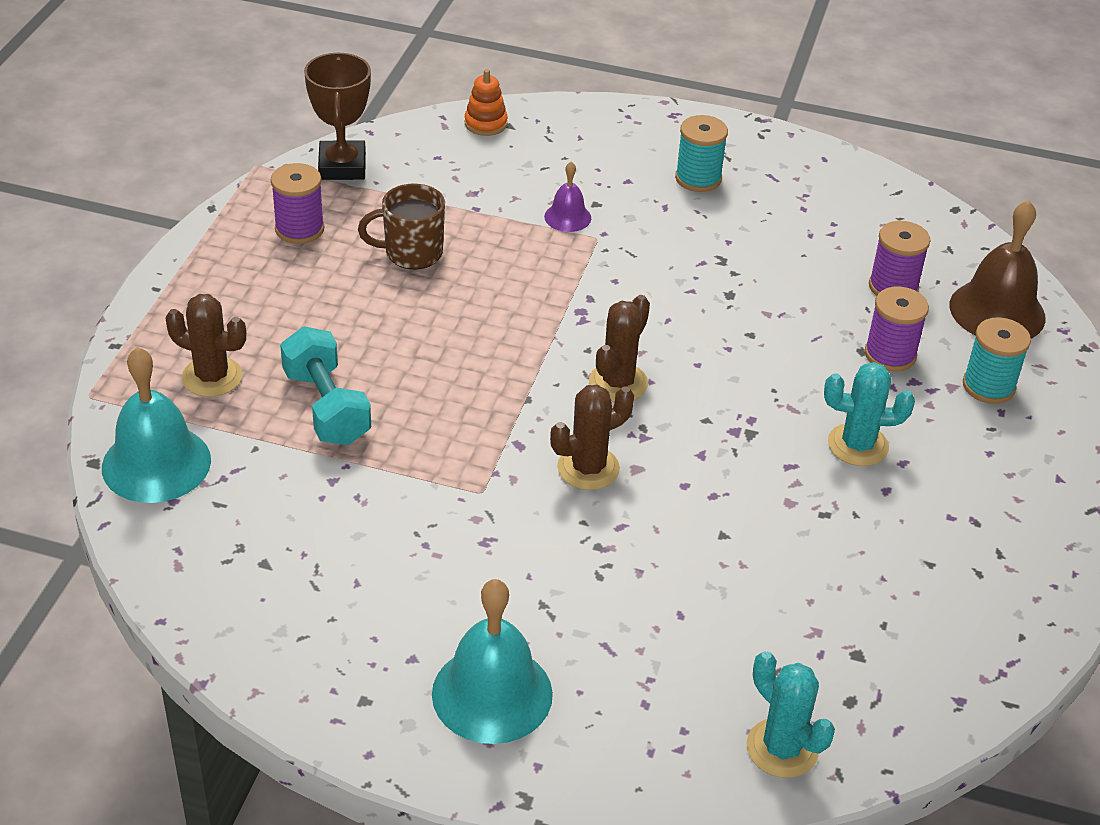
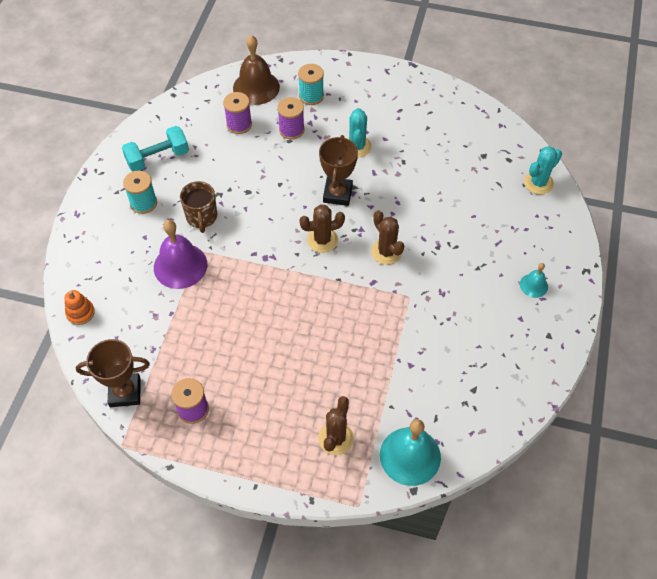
camera: 90 degrees left, 15 degrees up
turquoise dumbbell [280,327,371,445] -> turquoise dumbbell moved to [122,126,189,171]
brown mug [358,184,445,269] -> brown mug moved to [180,181,217,233]
turquoise bell [432,579,553,744] -> turquoise bell [520,263,548,298], size x0.52
purple bell [544,162,591,232] -> purple bell [154,220,207,289], size x1.93
brown cactus [589,295,650,402] -> brown cactus turned 45 degrees counterclockwise [299,204,345,253]
none -> brown trophy [319,135,358,206]

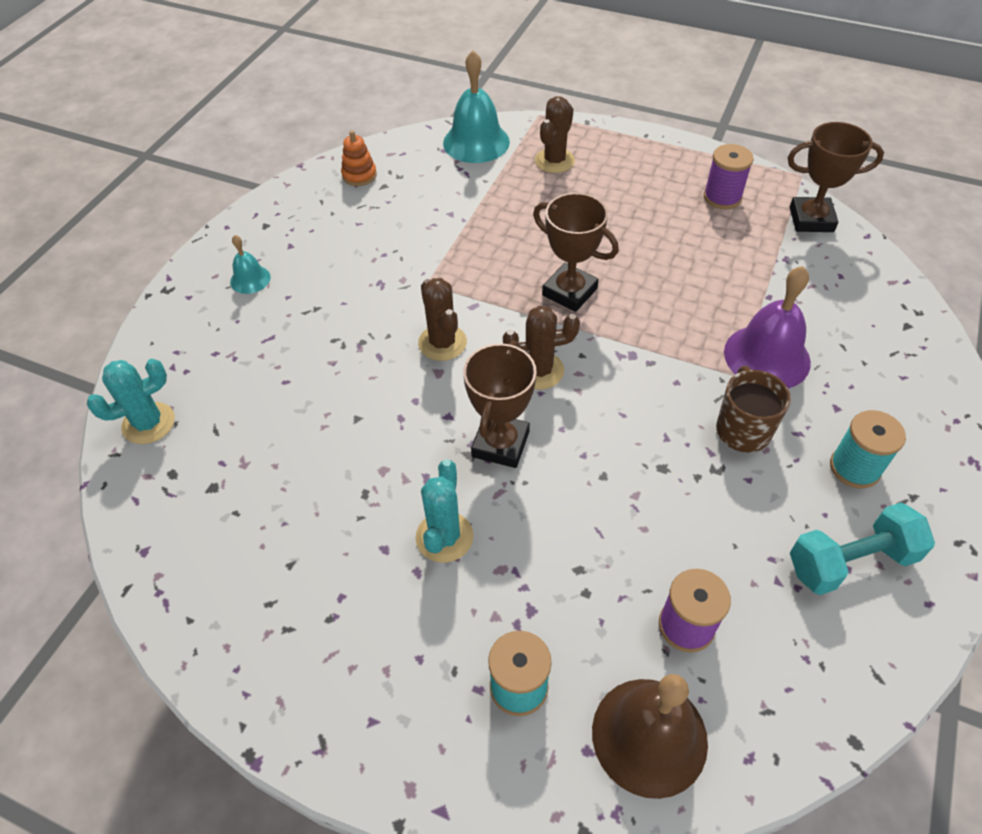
camera: 170 degrees left, 5 degrees down
orange stacking toy [65,290,95,325] -> orange stacking toy moved to [341,130,377,186]
purple spool [277,97,305,140] -> none
none -> brown trophy [533,193,619,312]

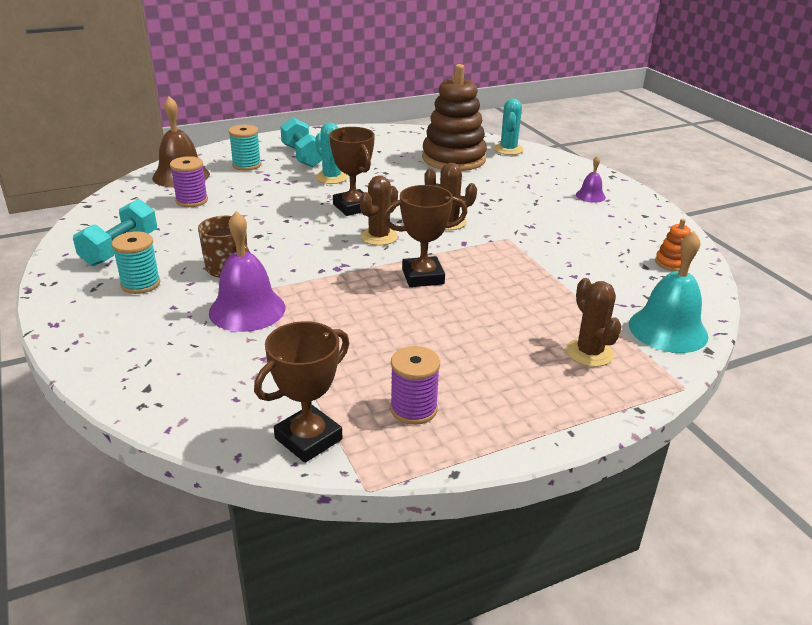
camera: 130 degrees right, 20 degrees down
turquoise bell [230,235,271,294] -> purple bell [576,156,606,203]
none -> turquoise dumbbell [280,118,322,167]
none -> brown stacking toy [422,64,487,171]

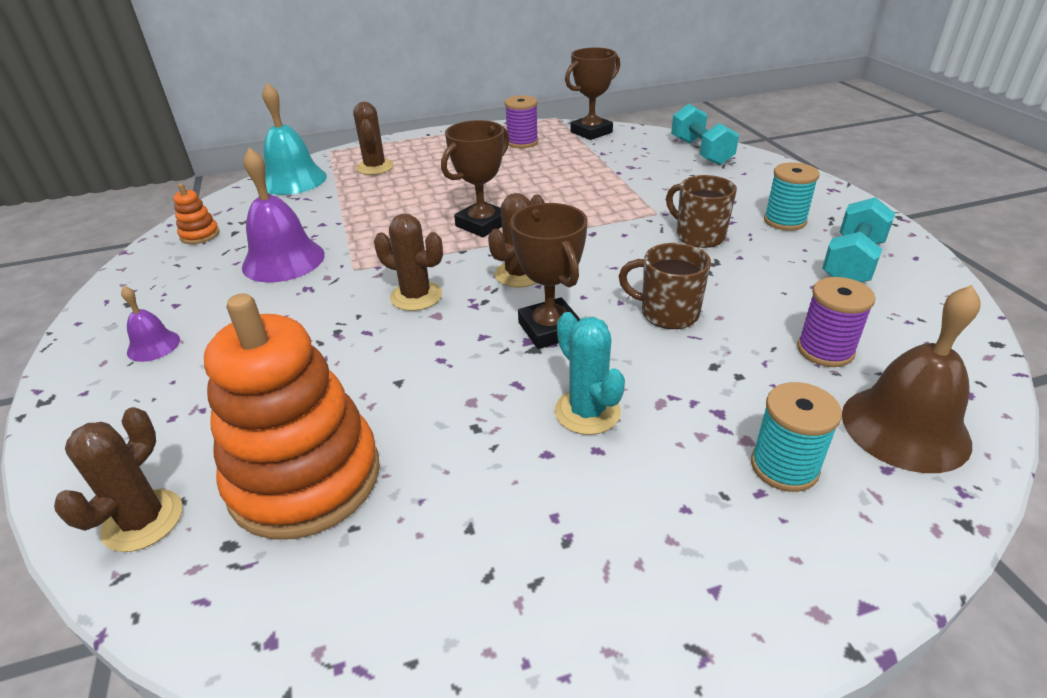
camera: 170 degrees left, 5 degrees up
purple bell [209,211,285,332] -> purple bell moved to [242,148,325,283]
turquoise dumbbell [280,118,322,167] -> turquoise dumbbell moved to [671,104,739,165]
brown trophy [383,185,467,287] -> brown trophy turned 45 degrees counterclockwise [441,120,509,237]
brown stacking toy [422,64,487,171] -> orange stacking toy [204,293,380,540]
turquoise cactus [494,99,524,155] -> brown cactus [54,407,182,552]
none -> brown mug [619,243,711,329]

